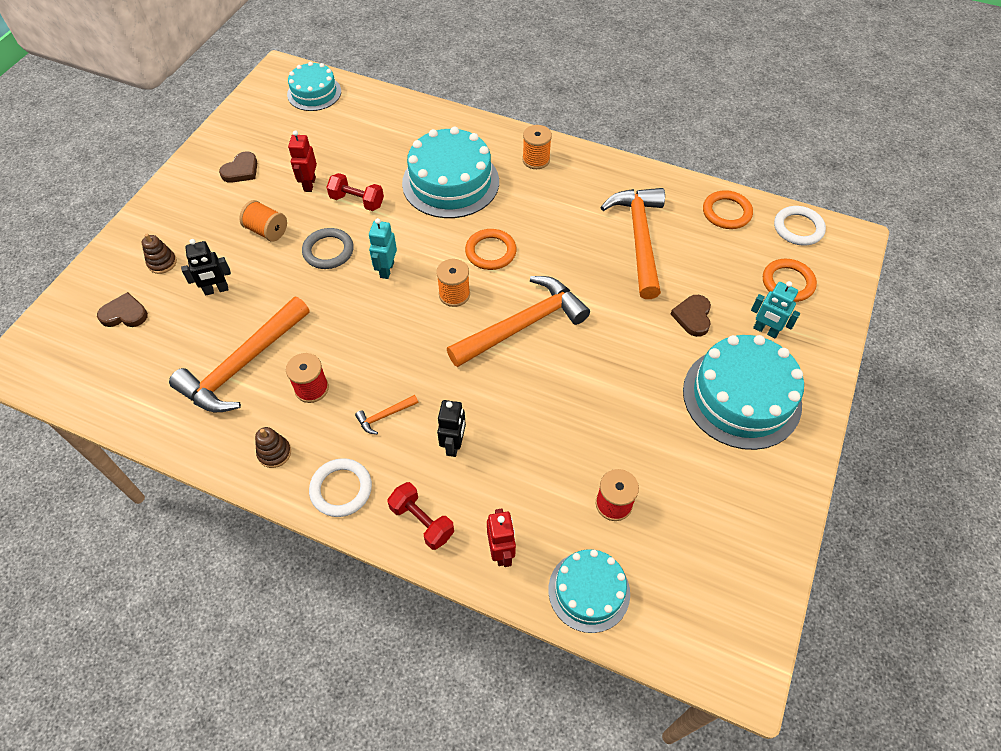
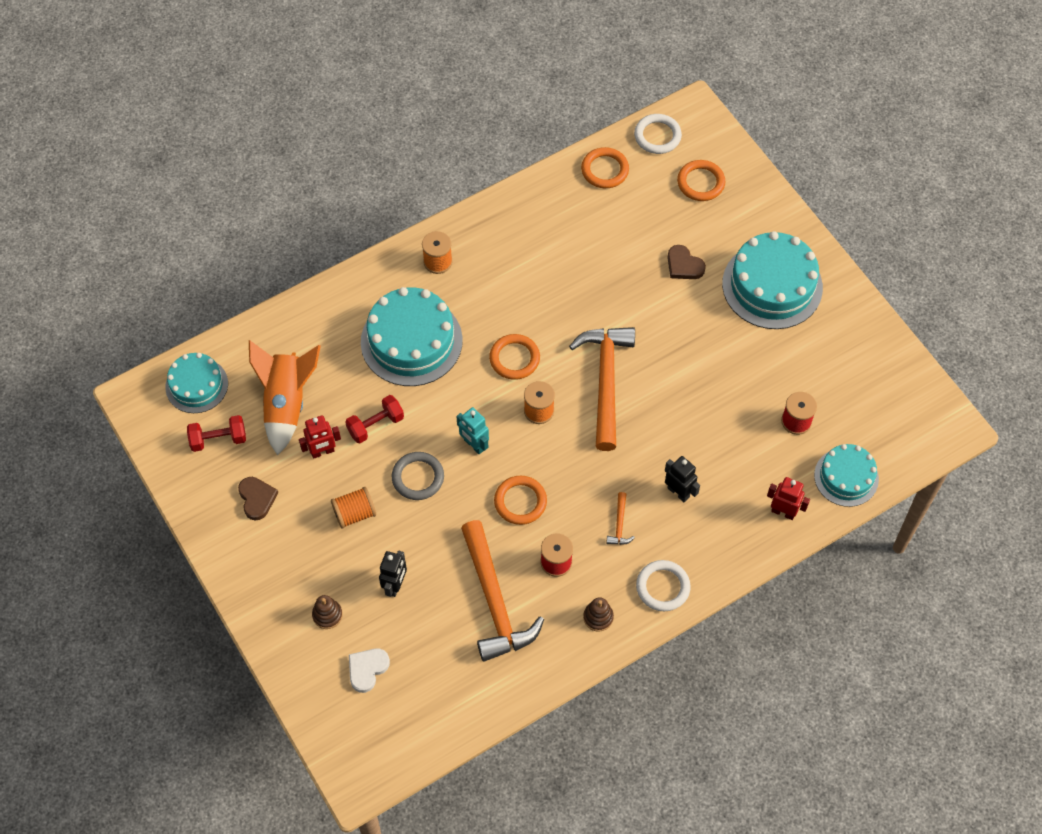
camera: 55 degrees left, 5 degrees up
brown heart [97,292,148,327] -> white heart [349,648,390,693]
red robot [288,130,317,192] -> red robot turned 60 degrees counterclockwise [299,416,341,459]
red dumbbell [387,482,454,550] -> red dumbbell moved to [187,415,246,452]
orange hammer [600,188,665,299] -> none
turquoise robot [751,281,800,339] -> none
none -> orange rocket [249,340,321,455]
none -> orange ring [494,476,547,525]

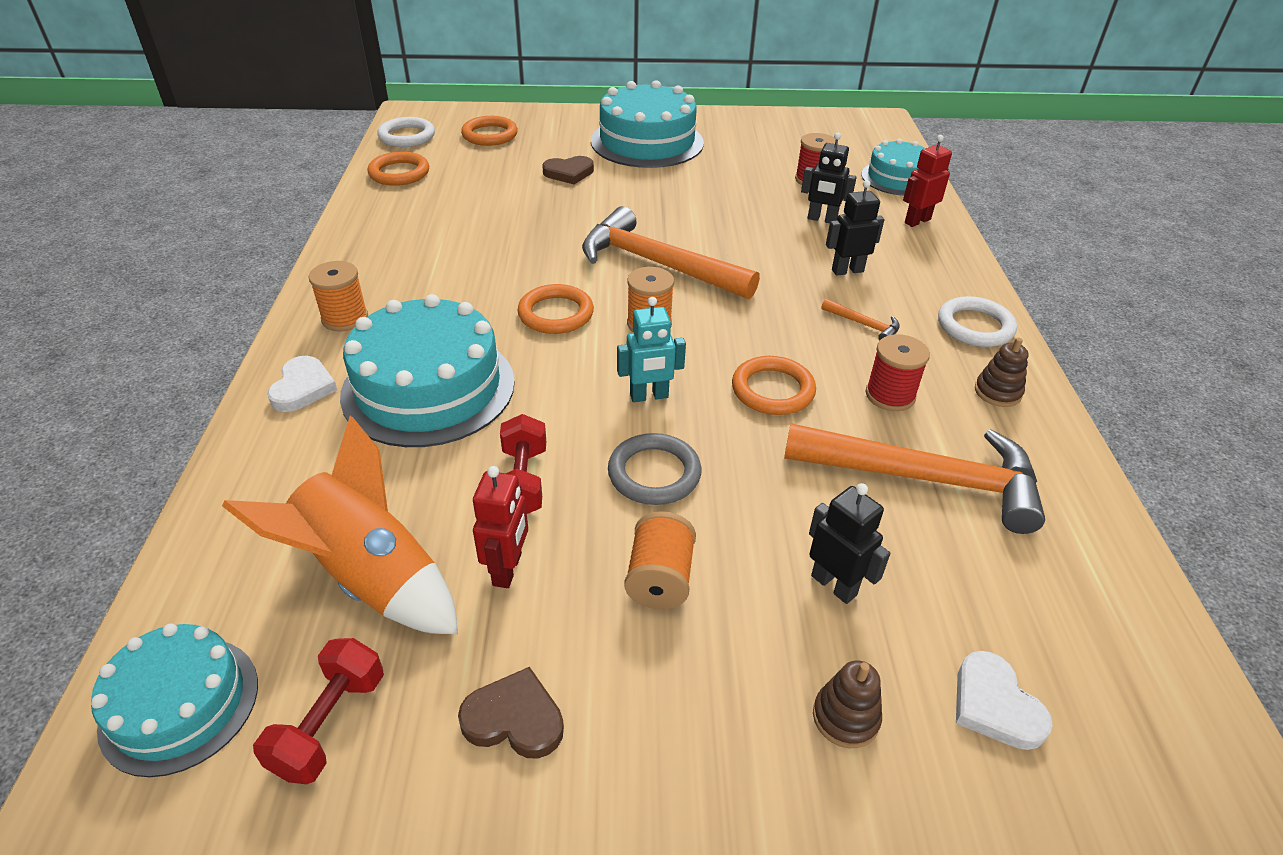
camera: 60 degrees left, 20 degrees down
none -> white heart [267,356,337,412]
none -> black robot [801,133,857,223]

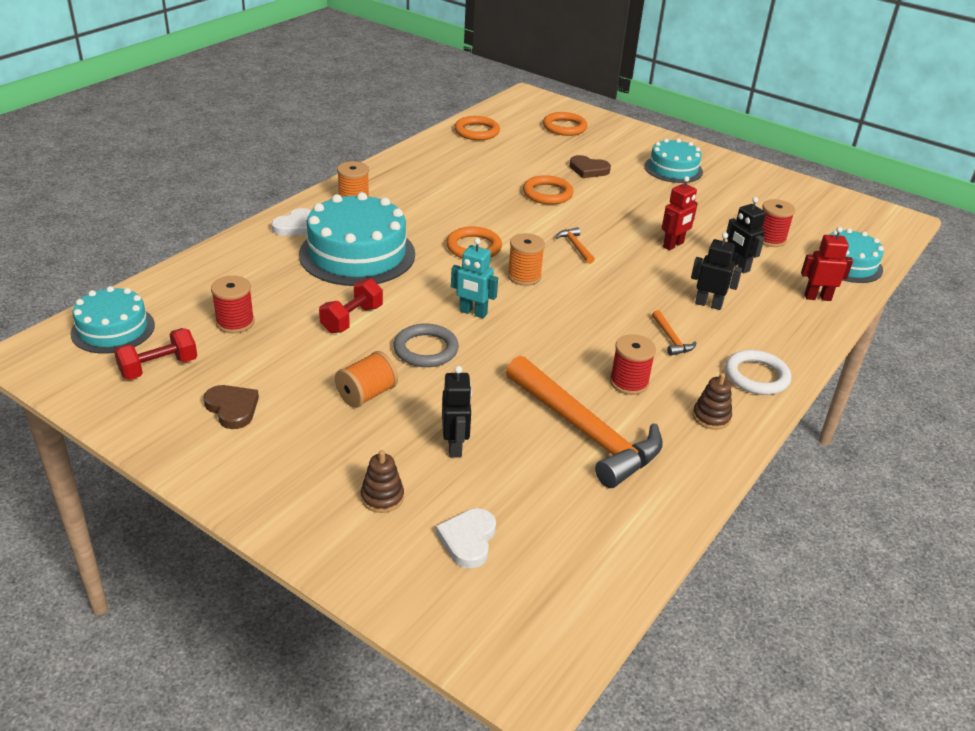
camera: 35 degrees right, 5 degrees down
orange rocket [222,416,458,634] -> red spool [211,276,254,333]
white ring [377,117,435,147] -> none
red robot [473,466,528,588] -> red robot moved to [662,176,698,250]
orange hammer [582,206,760,299] -> orange hammer [555,227,595,264], size x0.40
turquoise cake [591,80,704,168] -> turquoise cake [644,138,703,183], size x0.60
orange ring [732,356,816,415] -> orange ring moved to [523,175,573,205]

